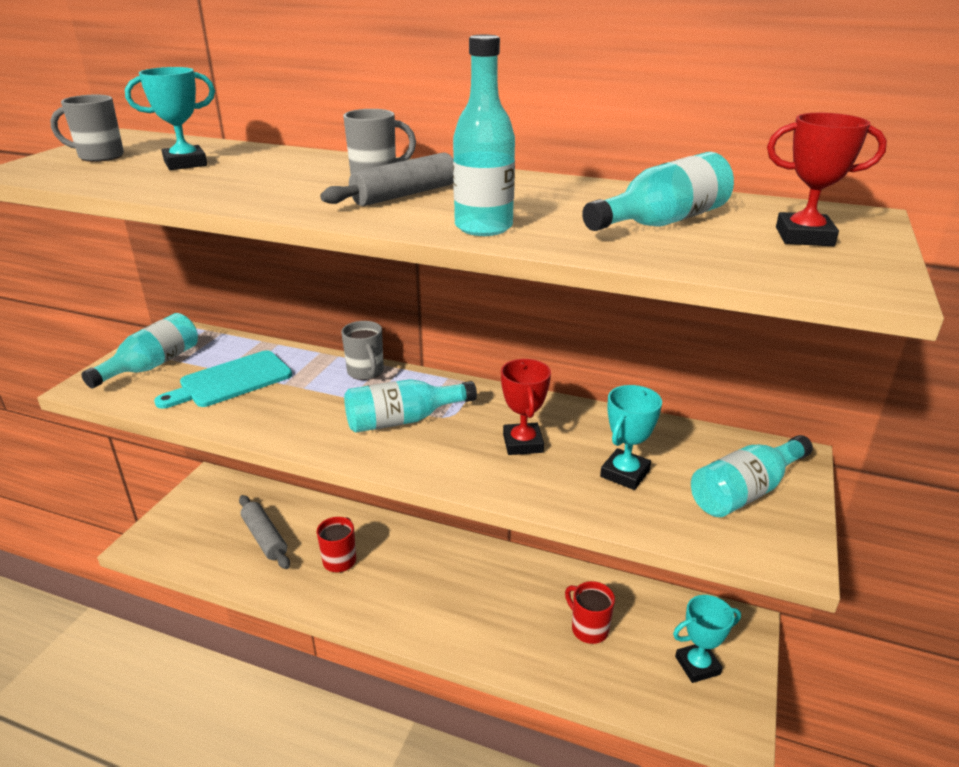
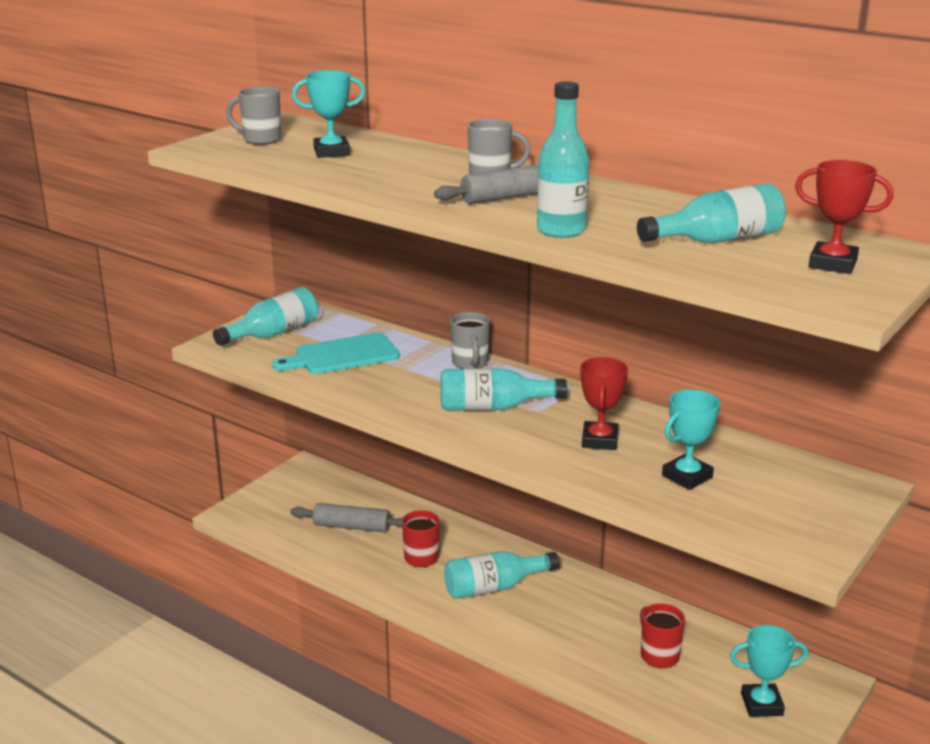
camera: 15 degrees right, 5 degrees down
grey rolling pin [239,495,290,569] -> grey rolling pin turned 60 degrees counterclockwise [290,503,403,532]
turquoise bottle [691,435,813,517] -> turquoise bottle moved to [444,551,560,599]

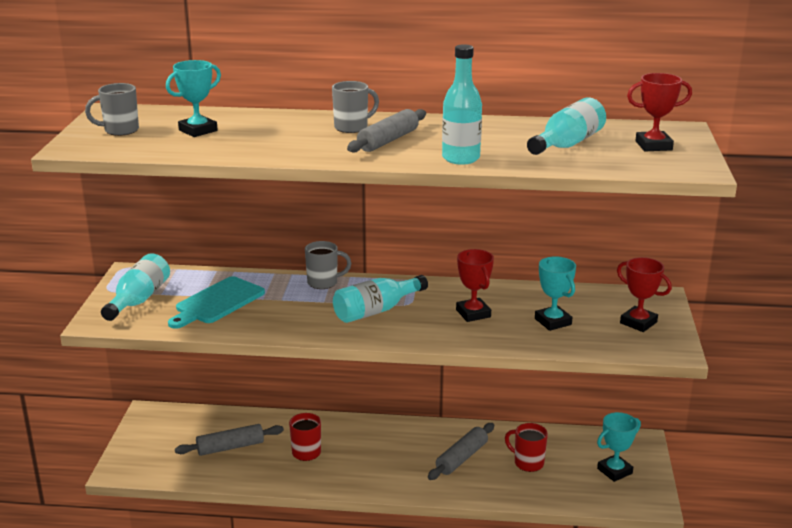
camera: 30 degrees left, 0 degrees up
turquoise bottle [444,551,560,599] -> none
grey mug [450,312,490,369] -> grey mug turned 60 degrees counterclockwise [305,241,351,289]
turquoise trophy [662,389,720,490] -> turquoise trophy turned 45 degrees counterclockwise [535,256,576,331]
none -> grey rolling pin [428,423,494,480]
none -> red trophy [617,257,672,332]

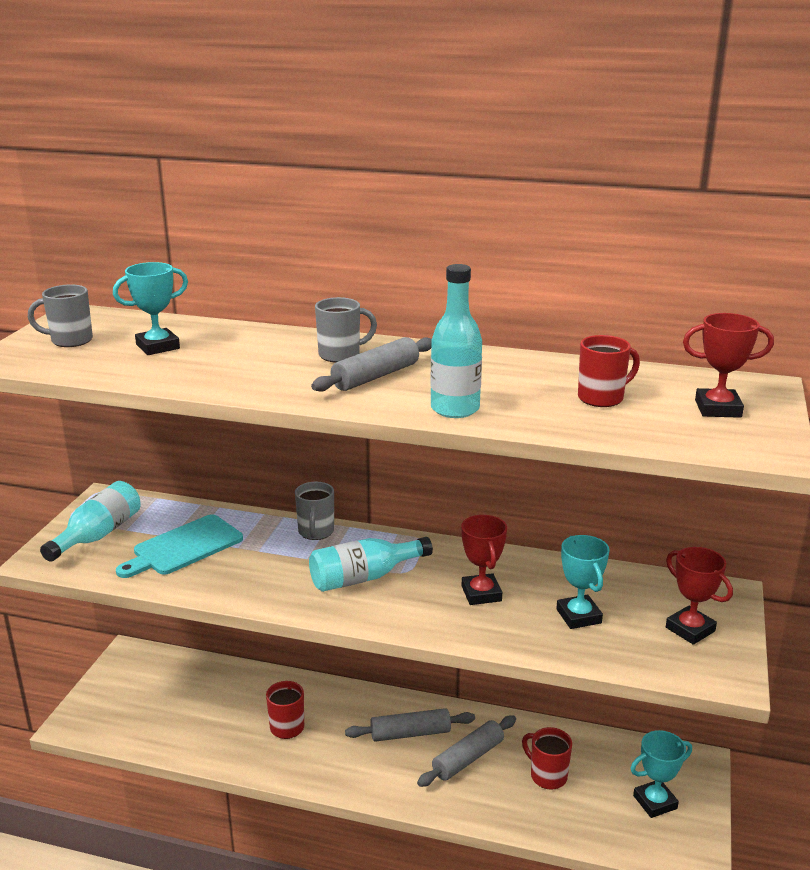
camera: 10 degrees right, 0 degrees up
grey rolling pin [175,424,284,456] -> grey rolling pin moved to [345,708,475,742]
grey mug [305,241,351,289] -> grey mug turned 90 degrees clockwise [295,482,334,540]
turquoise bottle [527,97,606,155] -> red mug [578,335,640,407]

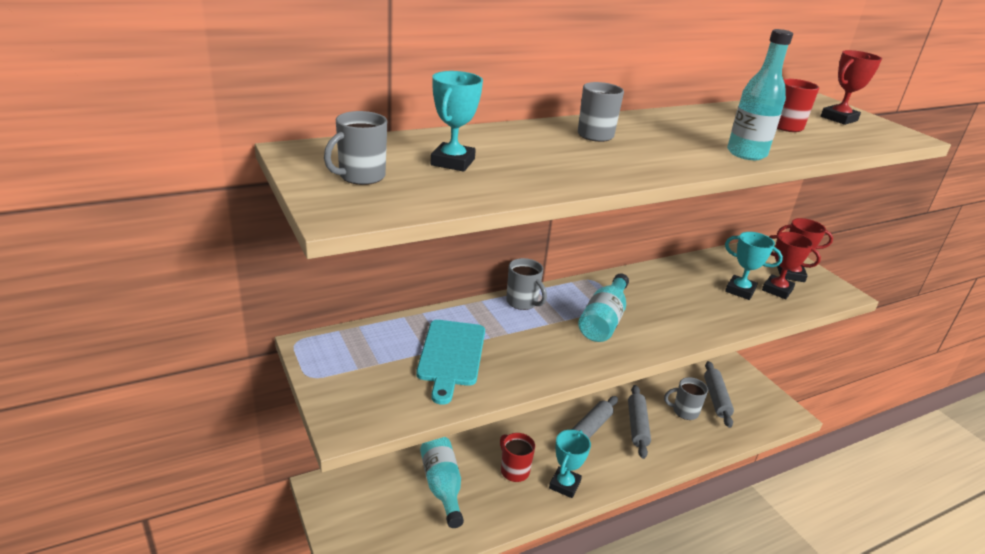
camera: 45 degrees left, 5 degrees up
turquoise bottle [40,481,141,562] -> turquoise bottle moved to [420,437,464,528]
grey rolling pin [311,337,432,392] -> grey rolling pin moved to [704,361,734,428]
red trophy [461,515,507,605] -> red trophy moved to [762,232,821,299]
red mug [522,727,572,790] -> grey mug [664,377,708,420]
turquoise trophy [631,730,692,818] -> turquoise trophy moved to [549,430,591,498]

